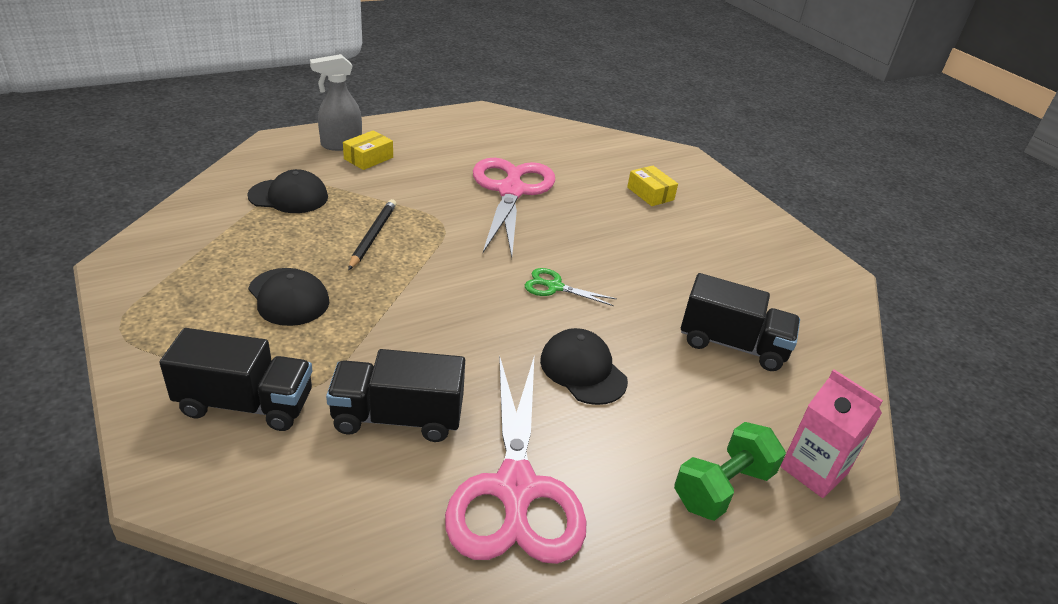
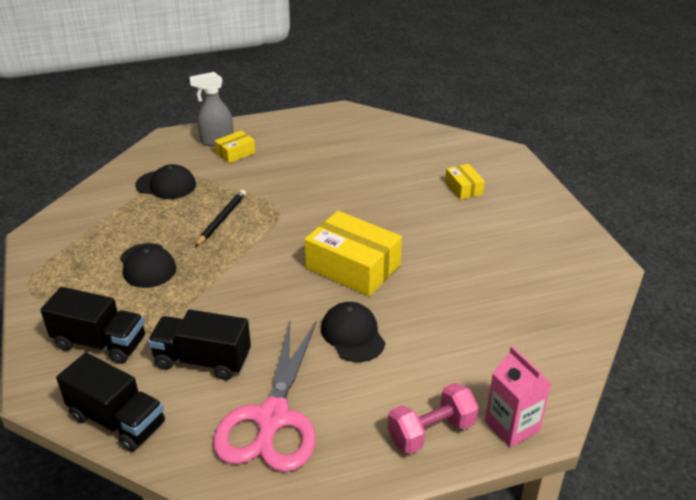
camera: 15 degrees right, 0 degrees up
pink scissors [473,158,555,258] -> none
green scissors [525,268,617,306] -> yellow box [304,211,402,296]
green dumbbell [674,422,786,521] -> pink dumbbell [388,383,479,454]
black truck [681,273,800,371] -> black truck moved to [56,353,165,452]

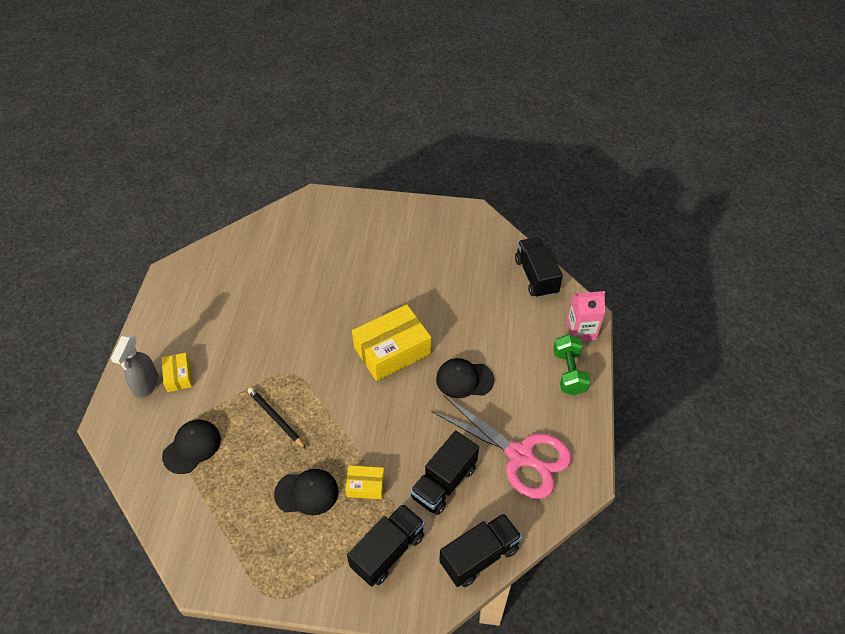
camera: 65 degrees left, 15 degrees up
pink dumbbell [388,383,479,454] -> green dumbbell [553,334,591,395]
yellow box [445,164,485,200] -> yellow box moved to [345,465,385,499]
none -> black truck [515,237,563,298]

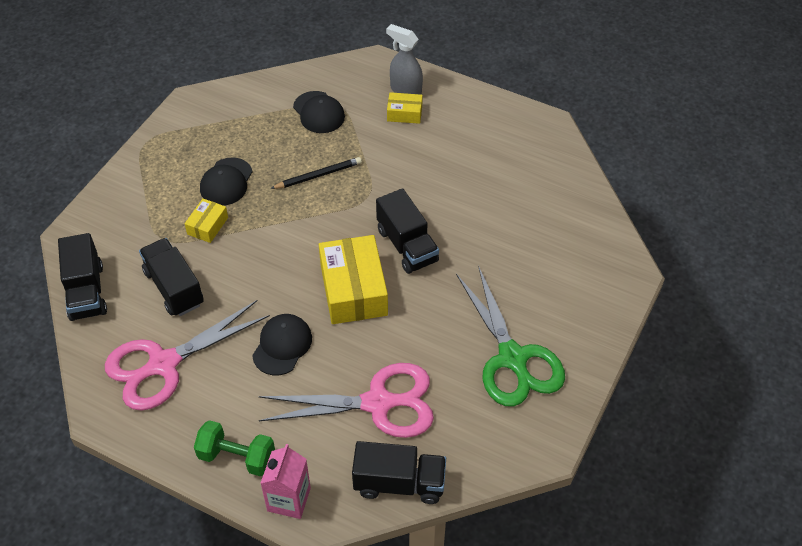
camera: 110 degrees right, 0 degrees up
black truck [347,504,425,587] -> black truck moved to [376,188,439,274]
none -> pink scissors [259,363,434,438]
none -> green scissors [456,265,565,407]

